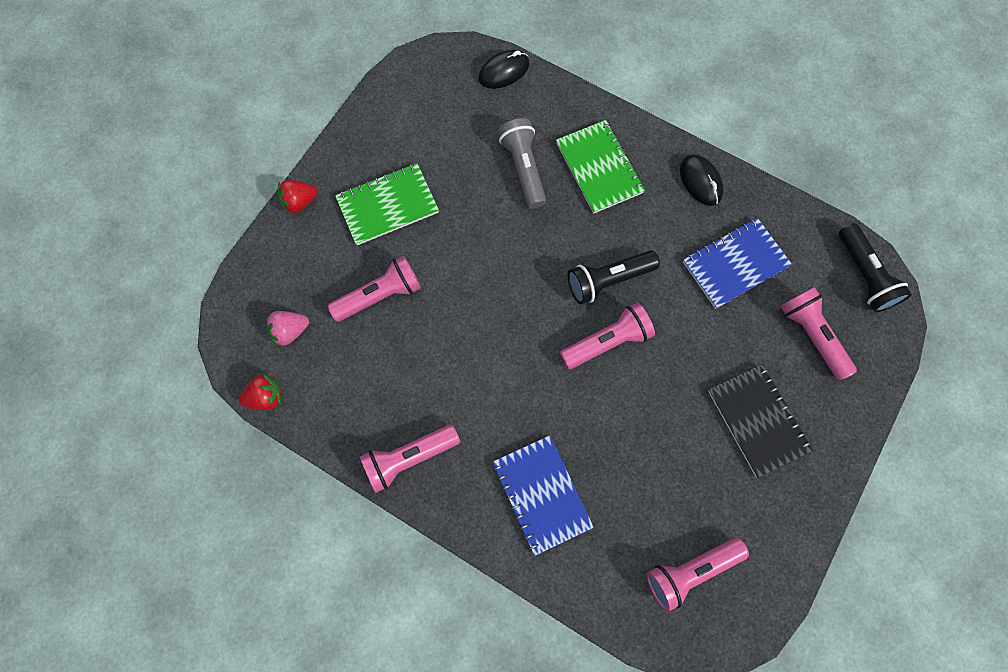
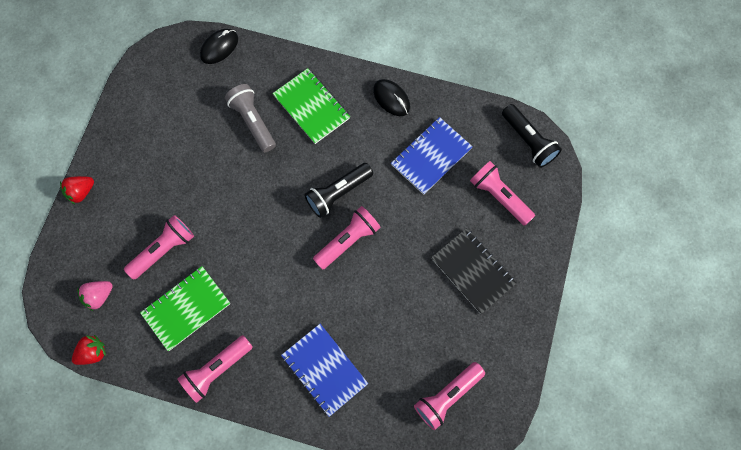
camera: 15 degrees left, 0 degrees up
green notebook [335,163,439,245] -> green notebook moved to [140,266,230,351]

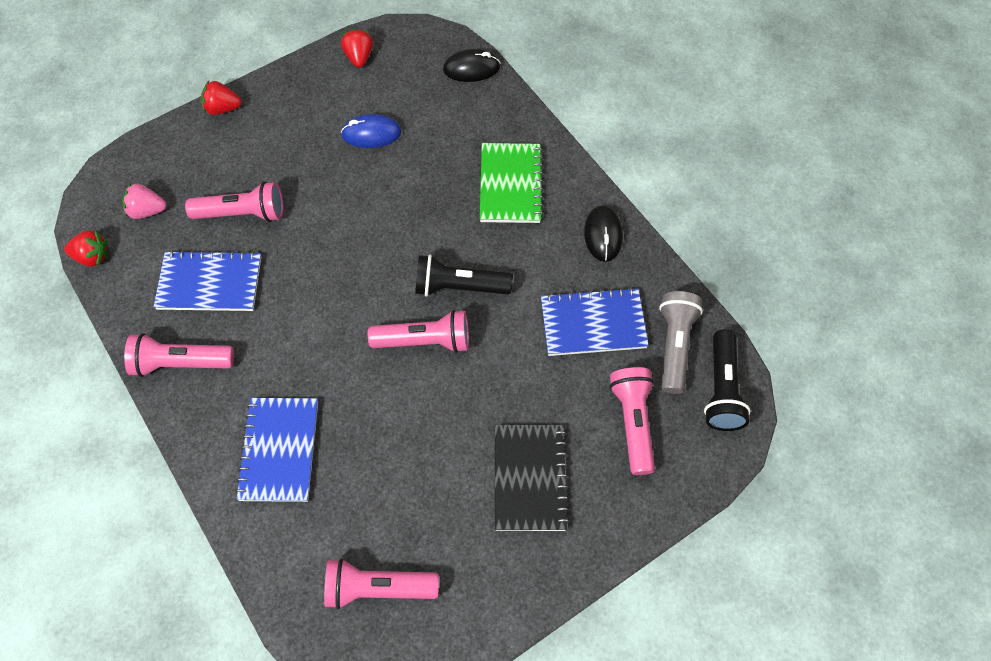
camera: 40 degrees right, 10 degrees down
green notebook [140,266,230,351] -> blue notebook [154,250,261,311]
grey flashlight [225,84,276,152] -> grey flashlight moved to [659,291,703,394]
none -> red strawberry [341,29,373,68]
none -> blue mouse [341,114,402,148]

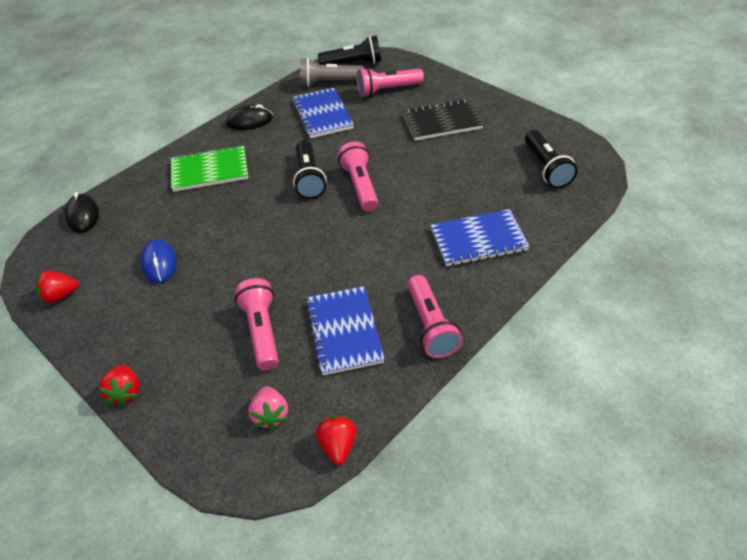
camera: 100 degrees left, 15 degrees down
pink flashlight [324,558,439,609] -> black flashlight [525,130,578,188]

